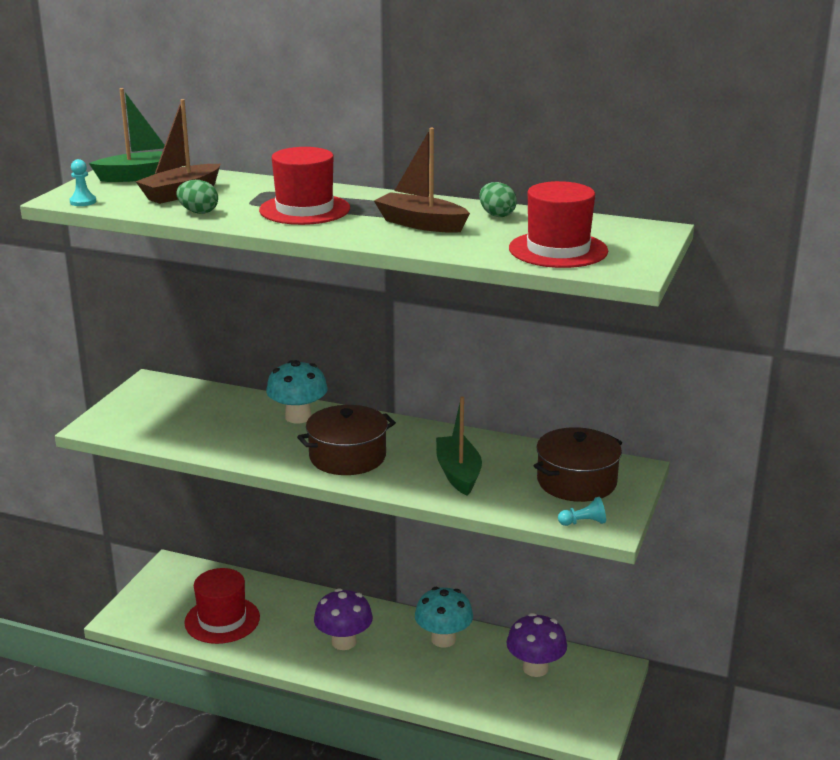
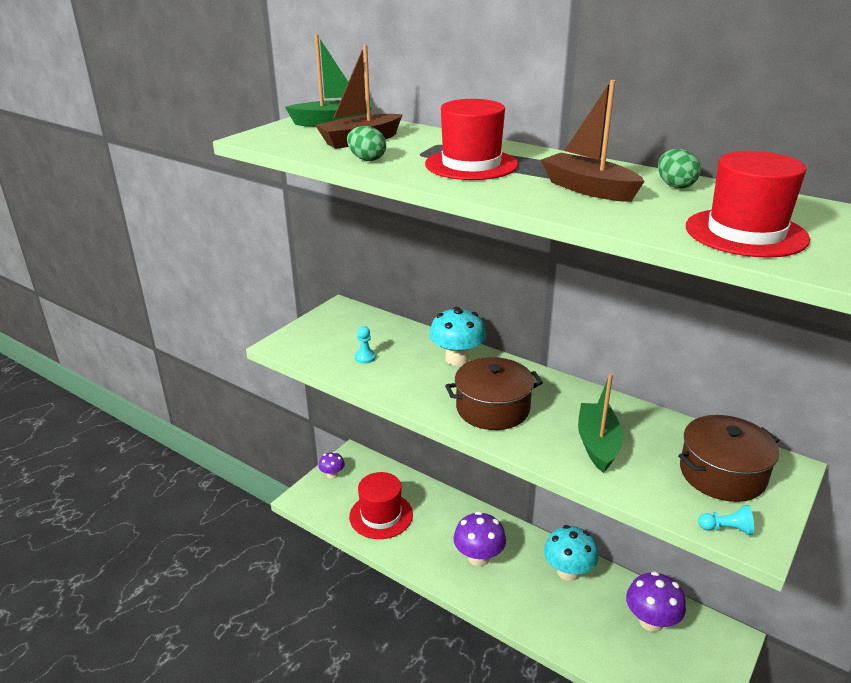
camera: 15 degrees right, 5 degrees up
turquoise pawn [69,159,96,206] -> turquoise pawn moved to [355,326,376,364]
none -> purple mushroom [318,452,345,479]

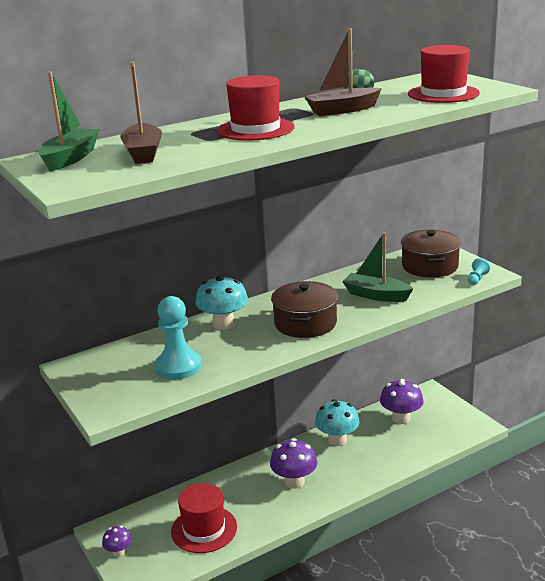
camera: 65 degrees left, 5 degrees down
green egg [347,126,386,161] -> none
turquoise pawn [355,326,376,364] -> turquoise pawn [155,296,202,380], size x2.15

